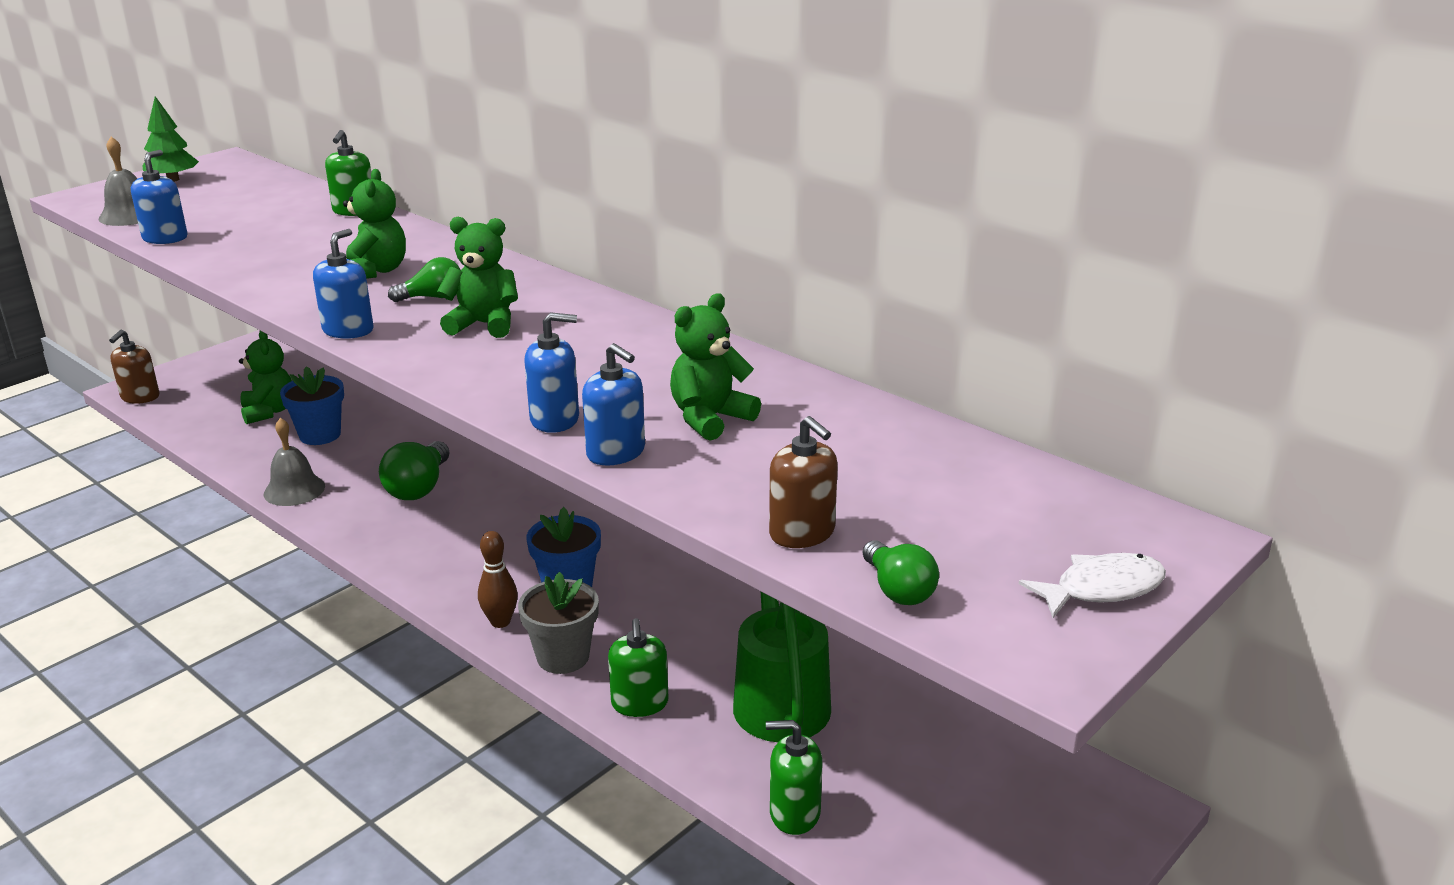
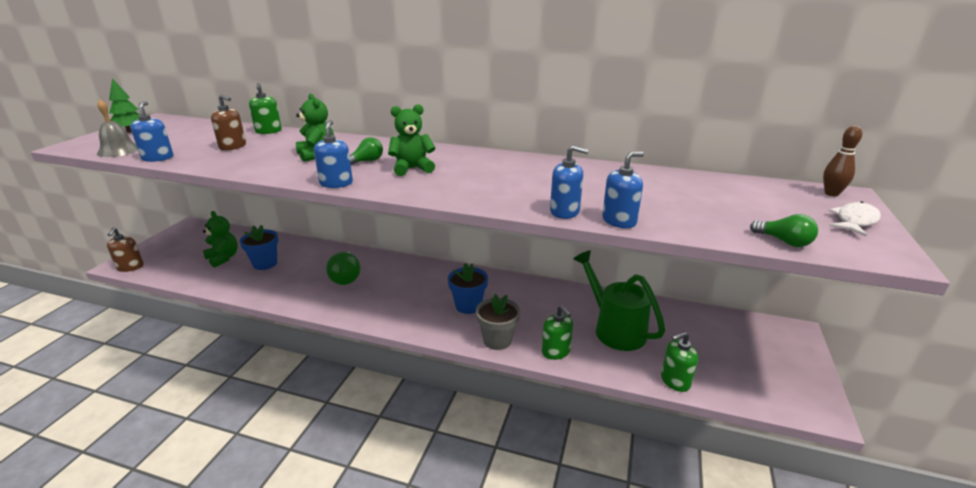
camera: 25 degrees left, 0 degrees up
grey bell [264,418,325,506] -> none
brown bowling pin [478,531,518,628] -> brown bowling pin moved to [823,126,862,196]
blue soap dispenser [524,312,579,433] -> blue soap dispenser moved to [602,152,644,228]
green teddy bear [670,293,761,441] -> none
brown soap dispenser [769,416,838,548] -> brown soap dispenser moved to [211,94,246,150]

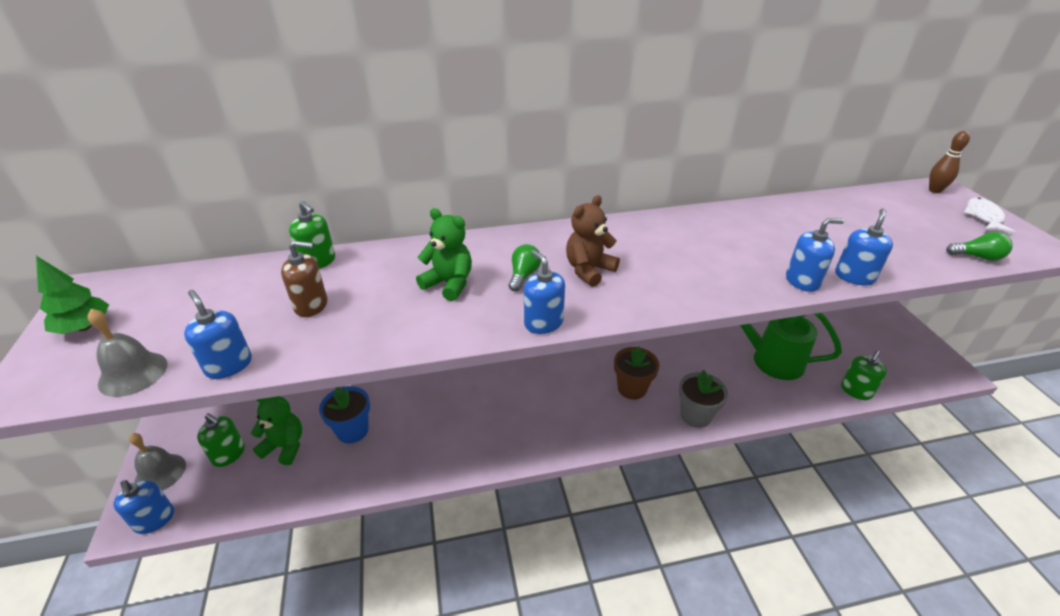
camera: 30 degrees left, 10 degrees up
brown soap dispenser [107,227,144,272] -> blue soap dispenser [113,480,174,534]
green light bulb [326,251,360,285] -> none
green teddy bear [388,104,435,176] -> brown teddy bear [566,195,620,287]
blue flower pot [448,263,488,314] -> brown flower pot [614,346,659,400]
green soap dispenser [542,305,573,360] -> green soap dispenser moved to [197,413,245,467]
none -> grey bell [129,433,186,491]

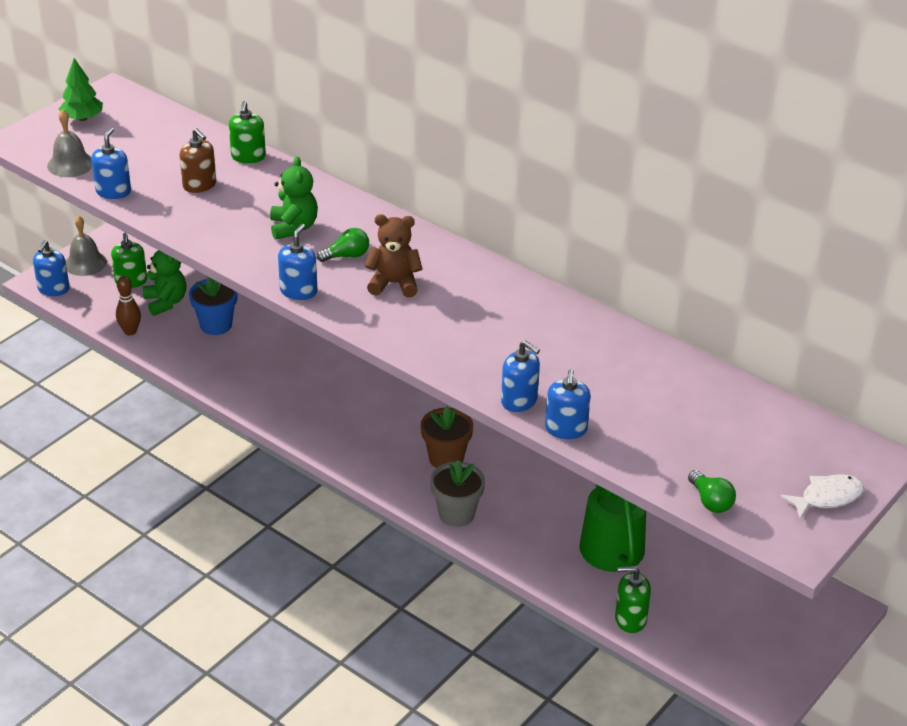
camera: 50 degrees right, 0 degrees up
blue soap dispenser [835,208,893,286] -> blue soap dispenser turned 105 degrees clockwise [545,369,591,439]
brown bowling pin [929,131,970,193] -> brown bowling pin moved to [116,276,141,336]

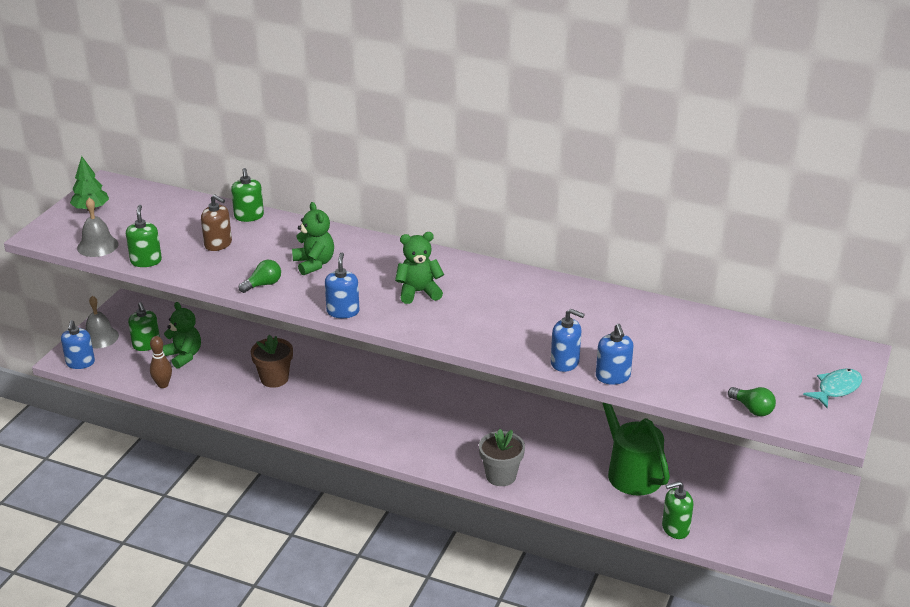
camera: 15 degrees left, 5 degrees down
blue soap dispenser [91,127,131,199] -> green soap dispenser [126,205,162,267]
blue flower pot [189,277,237,335] -> none
green light bulb [317,228,369,262] -> green light bulb moved to [238,260,281,293]
brown teddy bear [364,214,422,297] -> green teddy bear [395,232,444,304]
brown flower pot [421,406,473,468] -> brown flower pot moved to [251,335,293,388]
white fish [780,474,864,519] -> turquoise fish [803,368,862,408]

